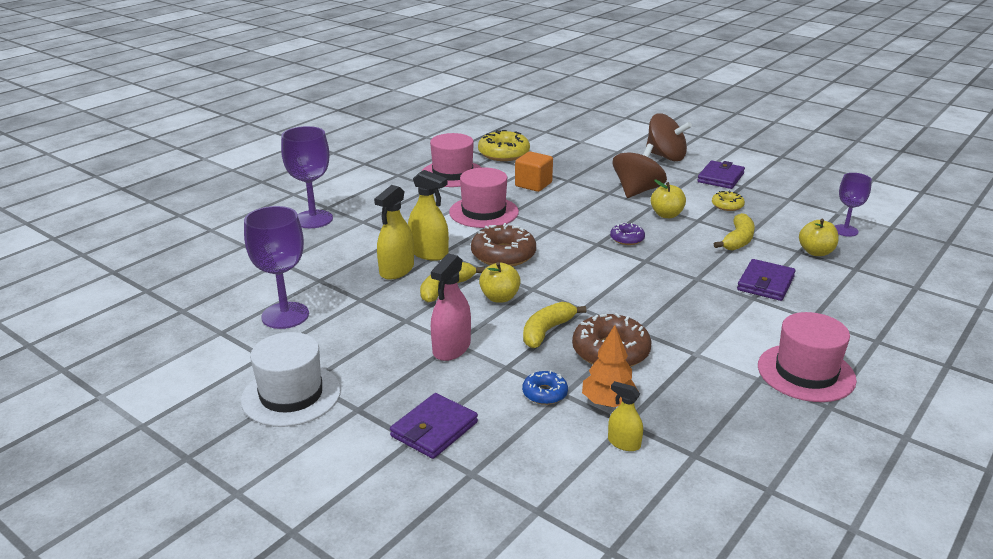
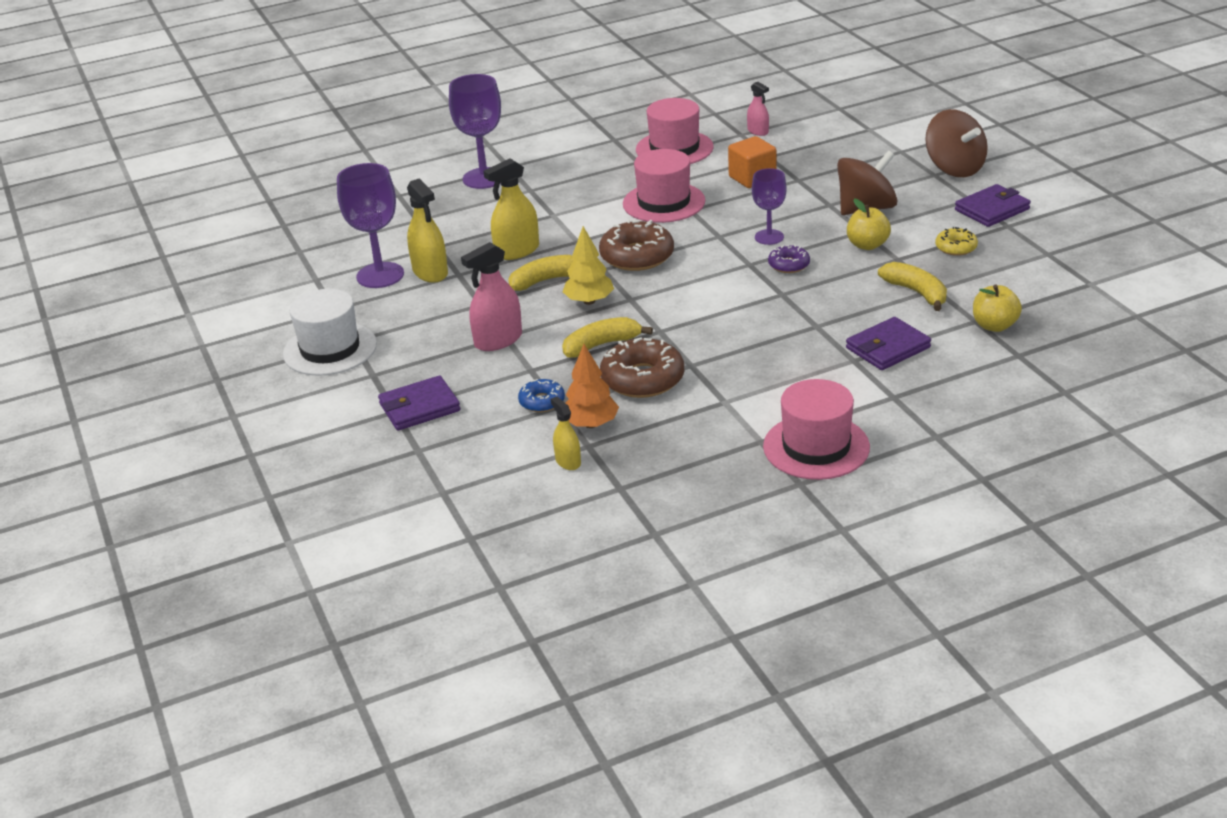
camera: 30 degrees right, 5 degrees up
yellow spray bottle [408,170,449,261] -> yellow spray bottle moved to [407,178,448,283]
yellow donut [478,130,530,161] -> pink spray bottle [747,82,769,136]
yellow apple [479,262,521,303] -> yellow tree [563,226,614,305]
yellow banana [714,213,755,251] -> yellow banana turned 90 degrees counterclockwise [878,262,947,311]
purple goblet [835,173,872,237] -> purple goblet moved to [752,168,787,245]

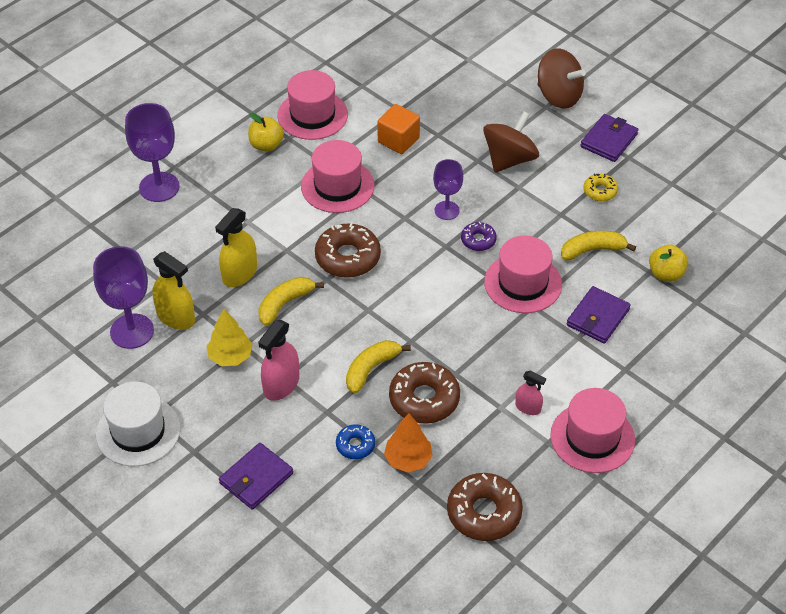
camera: 25 degrees left, 15 degrees up
yellow spray bottle [551,397,581,470] -> none
yellow tree [563,226,614,305] -> yellow tree moved to [206,309,253,366]
pink spray bottle [747,82,769,136] -> pink spray bottle moved to [515,370,546,415]
yellow apple [847,199,891,250] -> yellow apple moved to [248,113,284,152]
yellow banana [878,262,947,311] -> yellow banana turned 45 degrees counterclockwise [561,231,636,260]
none -> brown donut [447,473,523,541]
none -> pink hat [484,236,562,313]

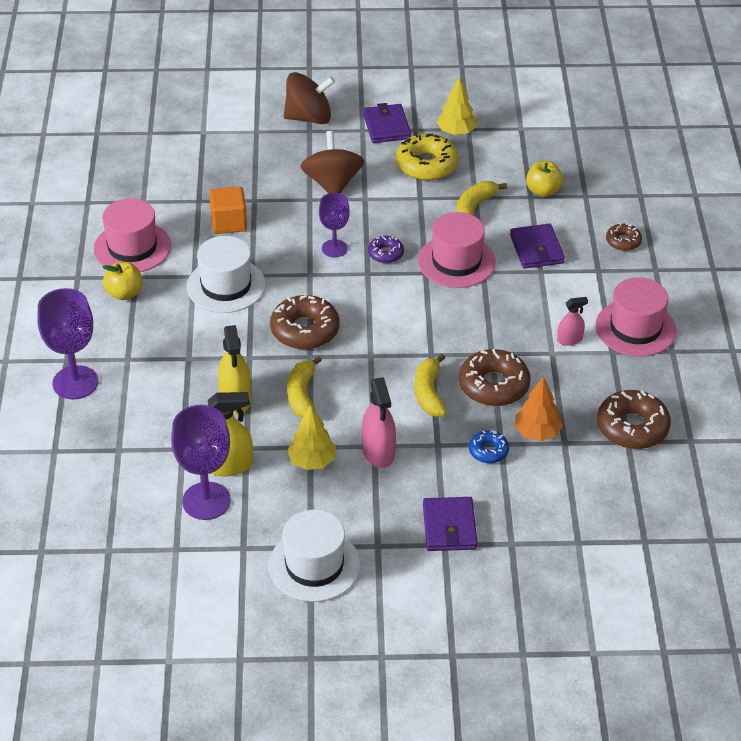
camera: 45 degrees left, 5 degrees down
pink hat [301,140,375,213] -> white hat [187,236,266,313]
yellow donut [583,174,618,201] -> yellow donut [396,133,459,180], size x1.83
none -> yellow tree [436,77,477,135]
none -> brown donut [606,223,642,251]

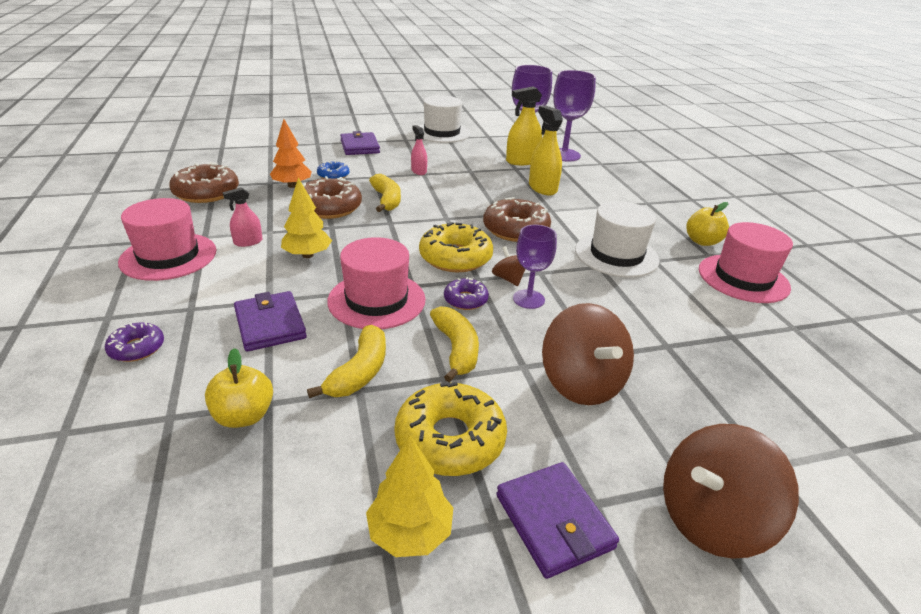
camera: 165 degrees right, 10 degrees down
purple goblet [37,288,98,399] -> purple goblet moved to [553,70,596,161]
orange cube [209,186,247,234] -> none
yellow banana [287,356,322,418] -> yellow banana moved to [430,306,479,382]
yellow tree [287,405,336,470] -> yellow tree moved to [281,178,332,258]
pink spray bottle [362,377,396,468] -> pink spray bottle [411,125,427,175], size x0.59
brown donut [606,223,642,251] -> purple donut [105,322,164,362]
none -> yellow donut [419,222,493,272]
none -> brown spinning top [492,246,525,286]

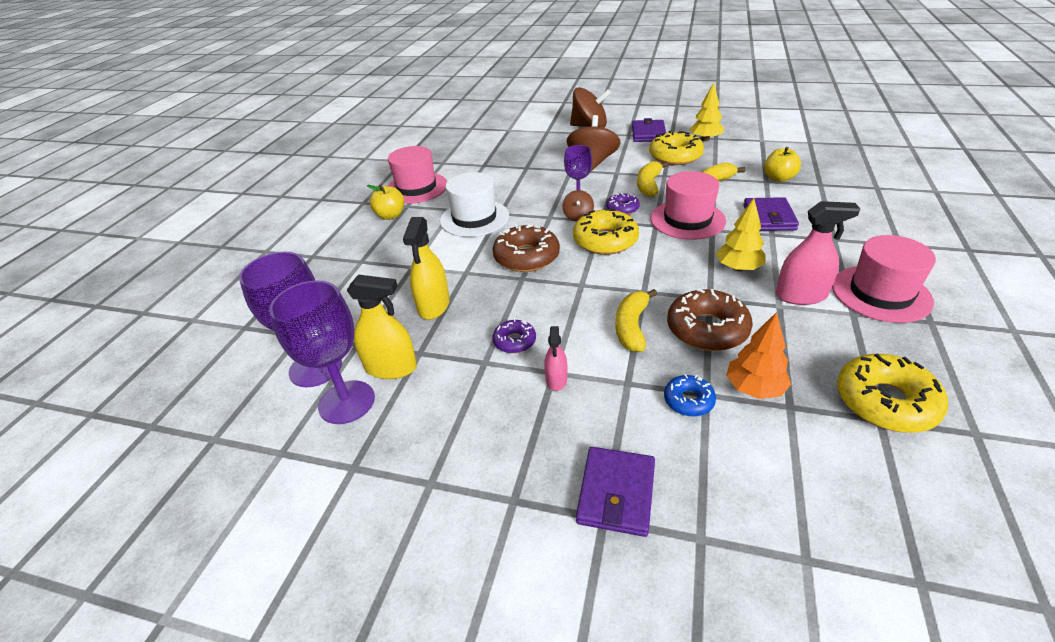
camera: 145 degrees left, 5 degrees up
purple donut [105,322,164,362] -> purple donut moved to [492,319,536,353]
brown donut [169,162,239,203] -> yellow donut [837,354,948,433]
pink spray bottle [223,187,263,247] -> pink spray bottle [776,201,860,305], size x1.71
white hat [414,95,470,143] -> none

